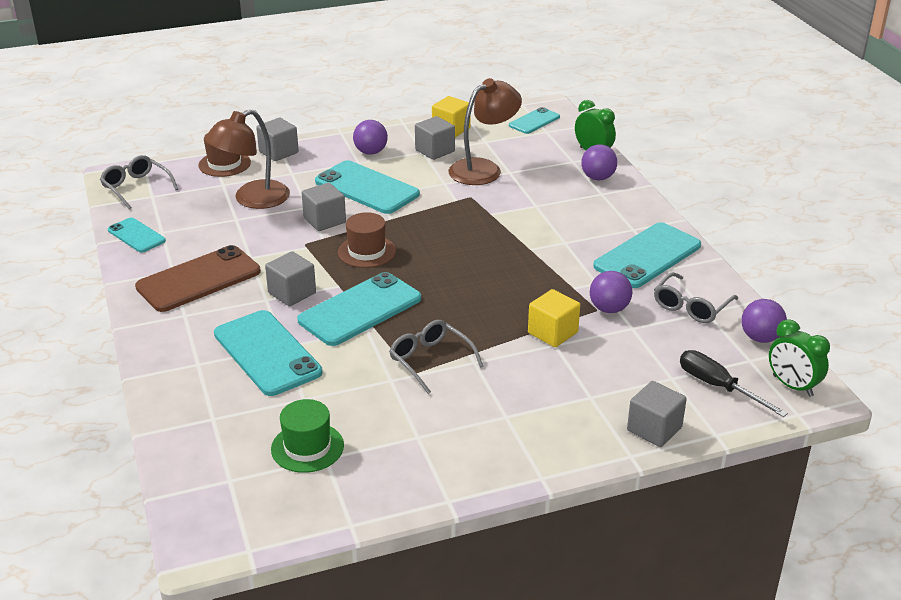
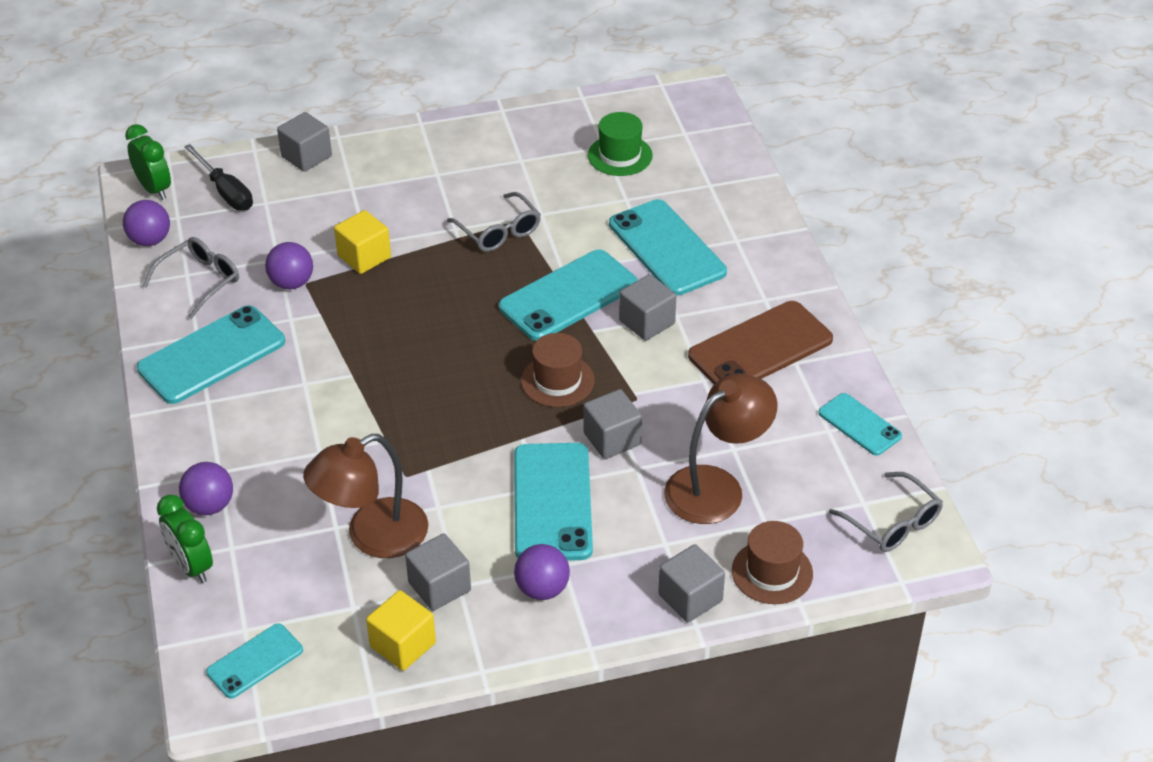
camera: 175 degrees left, 10 degrees up
turquoise phone [315,160,420,214] -> turquoise phone turned 45 degrees clockwise [514,443,593,561]

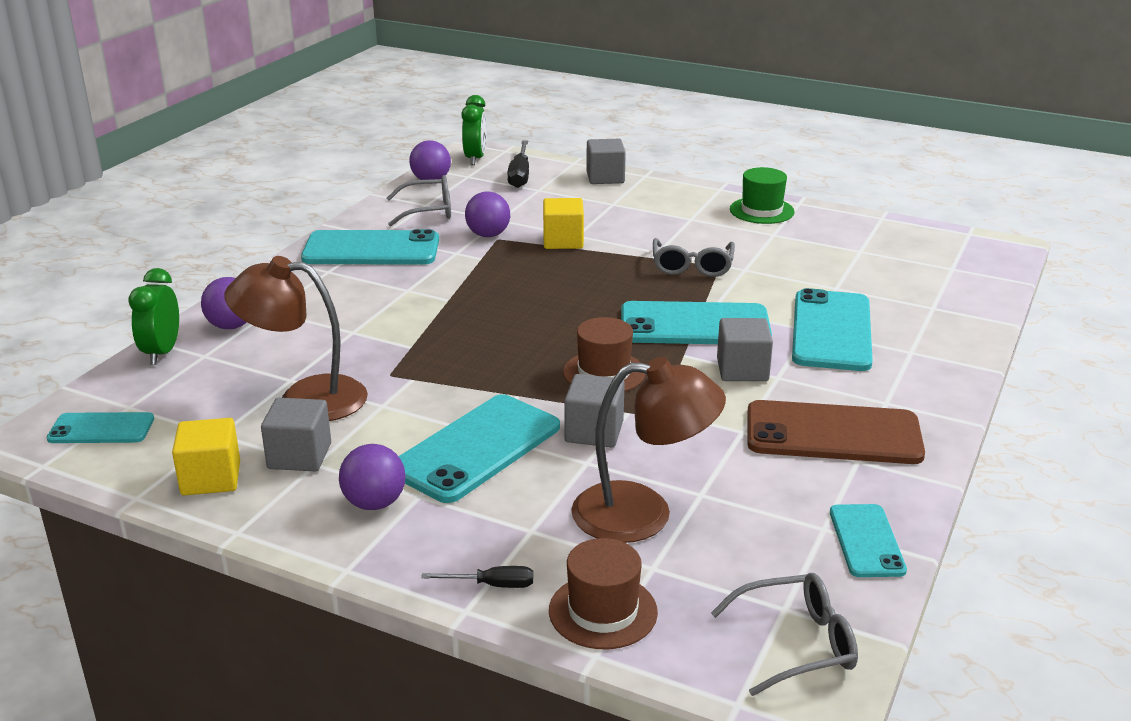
camera: 40 degrees right, 15 degrees down
green hat [588,112,653,176] -> green hat moved to [730,167,795,224]
grey cube [658,544,725,622] -> black screwdriver [421,566,533,588]
grey glasses [829,472,943,552] -> grey glasses turned 105 degrees counterclockwise [711,573,858,696]

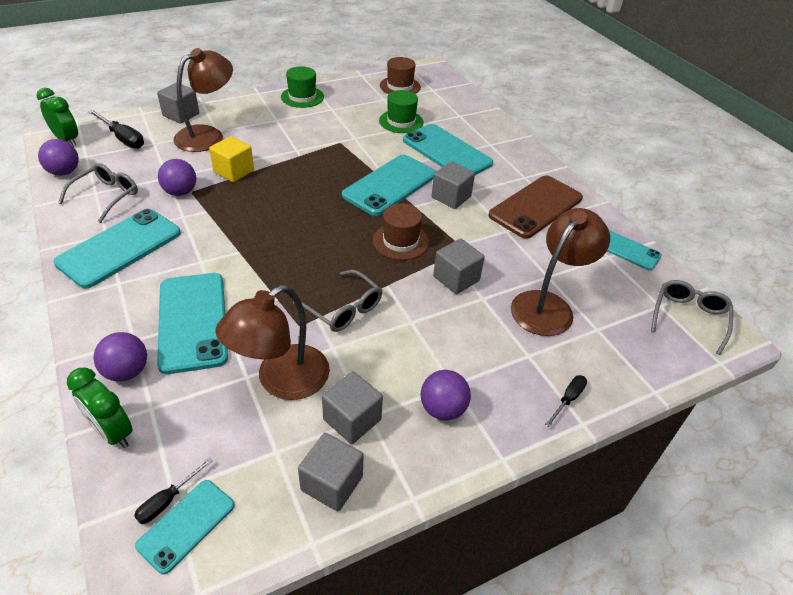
camera: 55 degrees left, 15 degrees up
yellow cube [172,418,240,495] -> grey cube [298,433,363,511]
turquoise phone [399,394,560,503] -> turquoise phone moved to [157,273,228,374]
brown hat [549,538,658,649] -> brown hat moved to [380,57,421,94]
grey glasses [653,238,735,277] -> grey glasses moved to [293,270,382,332]
none -> black screwdriver [134,458,213,524]
none -> brown lamp [173,48,233,152]
none -> green hat [379,90,424,133]

